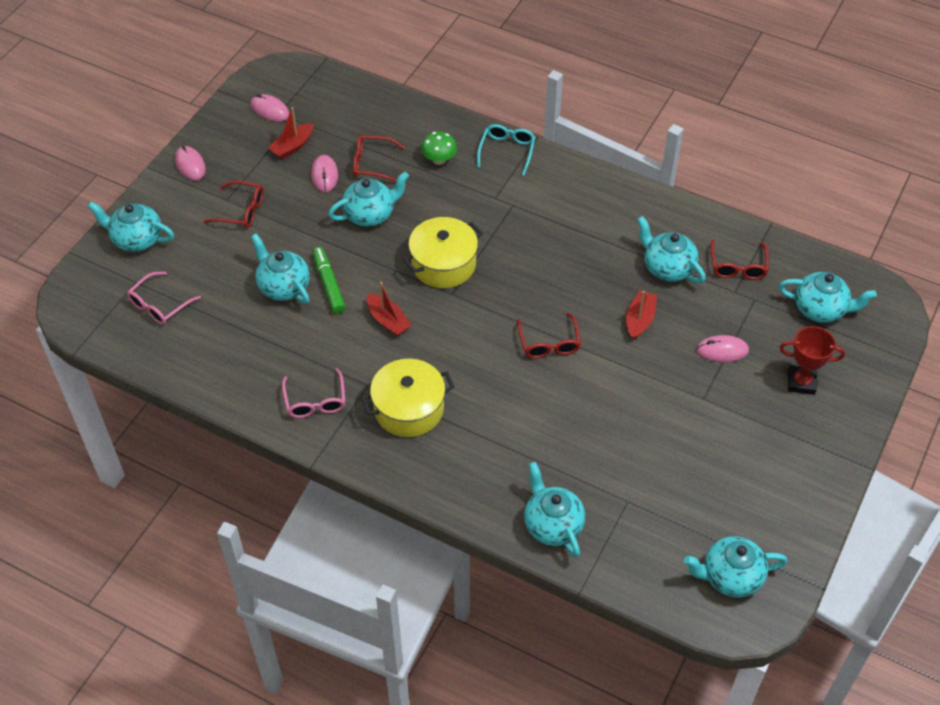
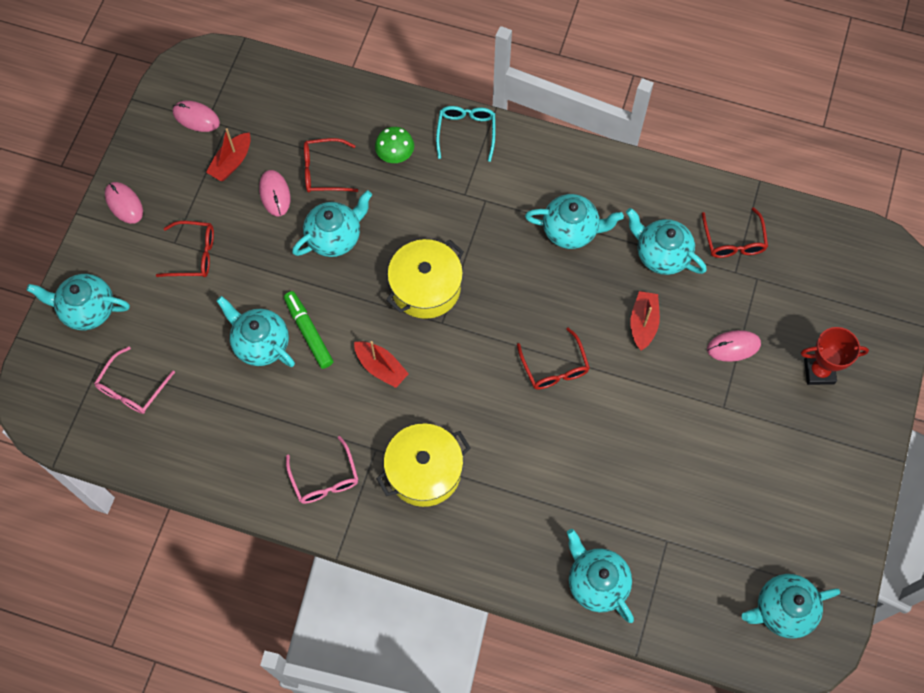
camera: 10 degrees left, 15 degrees up
turquoise teapot [779,272,877,323] -> turquoise teapot moved to [525,194,624,249]

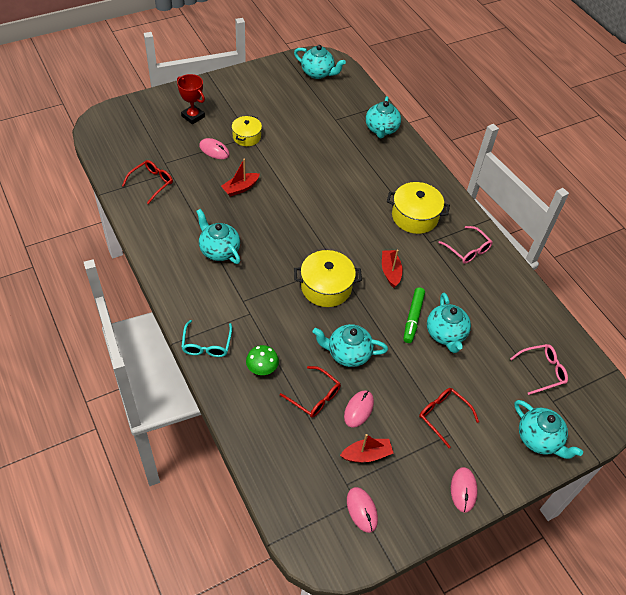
camera: 140 degrees left, 15 degrees down
pink glasses [286,436,359,504] -> pink glasses turned 120 degrees clockwise [438,226,492,264]
turquoise glasses [436,106,495,162] -> turquoise glasses turned 45 degrees counterclockwise [181,320,232,357]
red glasses [517,328,590,390] -> none
turquoise teapot [626,208,707,275] -> none
none -> yellow pot [232,116,262,146]

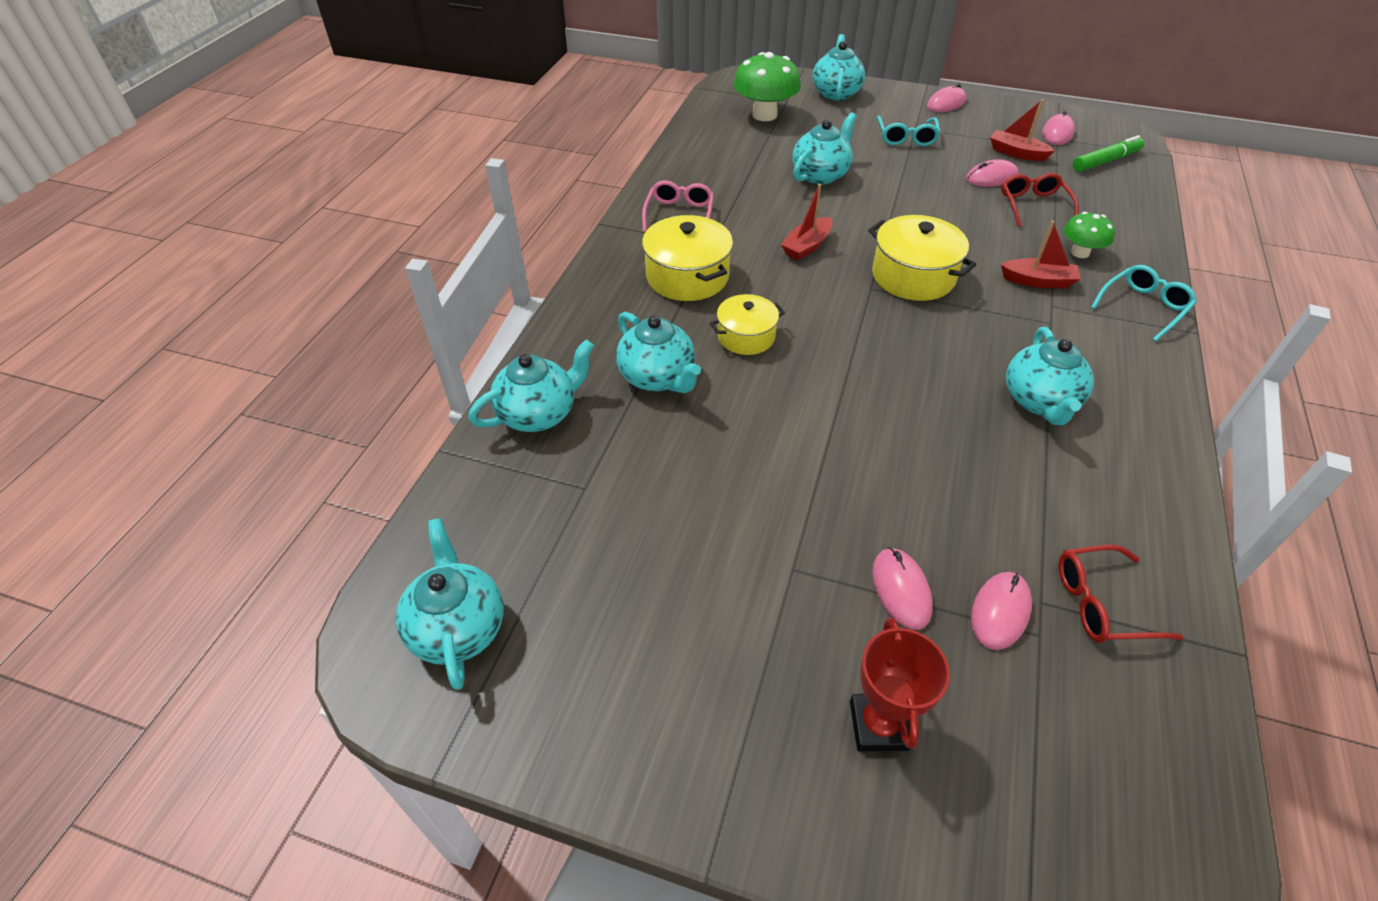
camera: 130 degrees left, 5 degrees down
red boat [221,158,260,197] -> red boat moved to [1001,221,1081,288]
yellow pot [232,116,262,146] -> yellow pot moved to [710,294,785,355]
turquoise teapot [313,324,388,367] -> turquoise teapot moved to [616,312,701,393]
green marker [404,287,425,343] -> green marker moved to [1073,135,1144,172]
red glasses [419,388,479,448] -> turquoise glasses [877,116,940,146]
pink glasses [510,344,568,395] -> green mushroom [733,52,801,121]
none -> pink mouse [971,572,1032,650]

